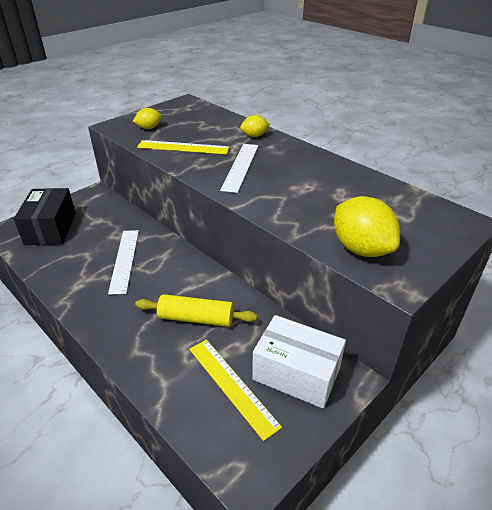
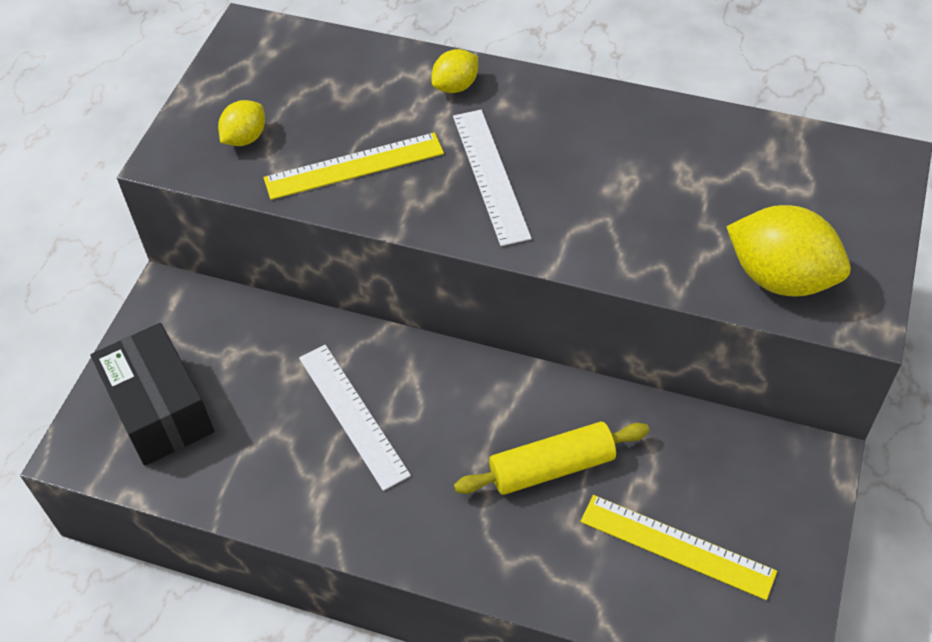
camera: 25 degrees left, 15 degrees up
white box [252,315,346,409] -> none

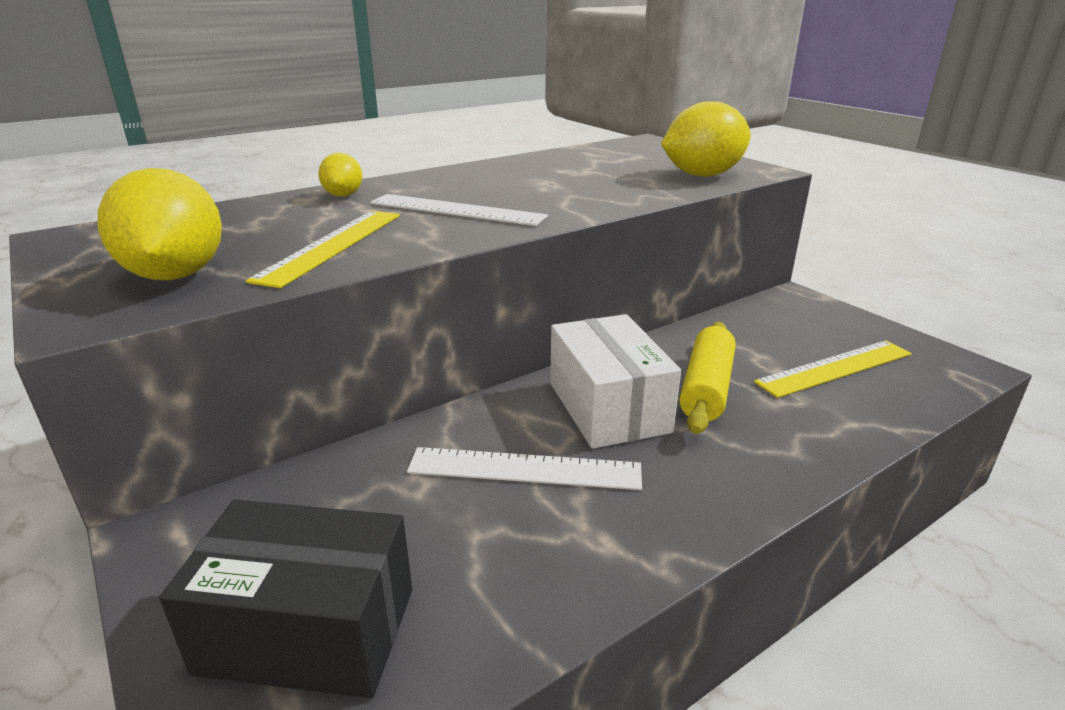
camera: 55 degrees left, 25 degrees down
yellow lemon [218,100,265,146] -> yellow lemon [98,168,222,280], size x1.85
none -> white box [550,314,681,449]

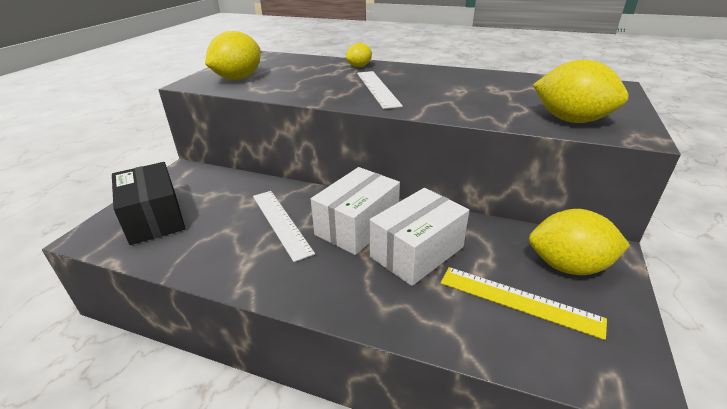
camera: 55 degrees right, 5 degrees up
yellow ruler [246,211,400,288] -> none
yellow rolling pin [679,322,736,434] -> white box [369,188,469,286]
none -> yellow lemon [529,209,630,275]

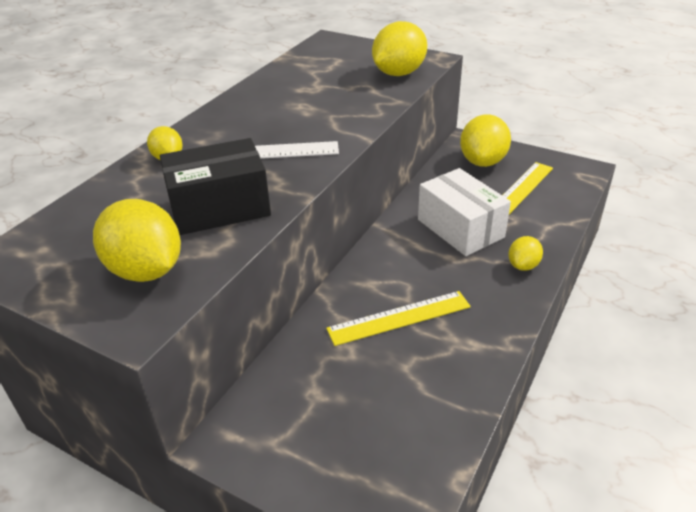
camera: 80 degrees left, 5 degrees up
black box [112,162,185,245] -> black box moved to [160,138,271,235]
white ruler [253,191,315,262] -> yellow ruler [326,291,471,346]
white box [311,167,400,255] -> none
none -> yellow lemon [508,236,543,271]

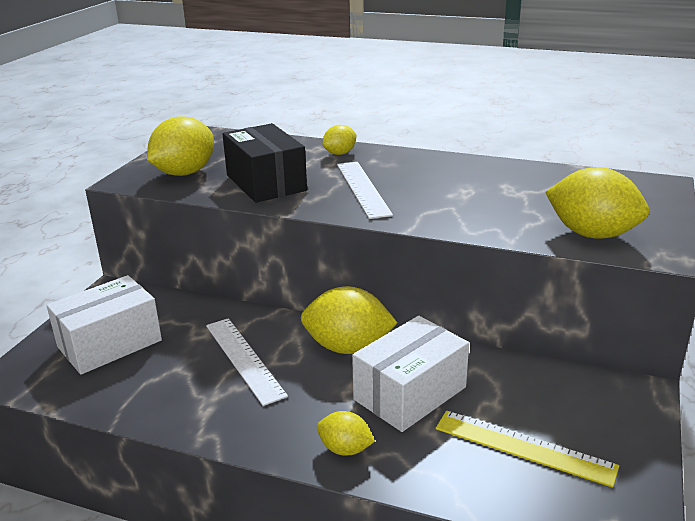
camera: 80 degrees right, 10 degrees down
yellow ruler [326,291,471,346] -> white ruler [206,318,288,406]
yellow lemon [460,115,511,167] -> yellow lemon moved to [301,286,398,354]
none -> white box [46,275,162,375]

